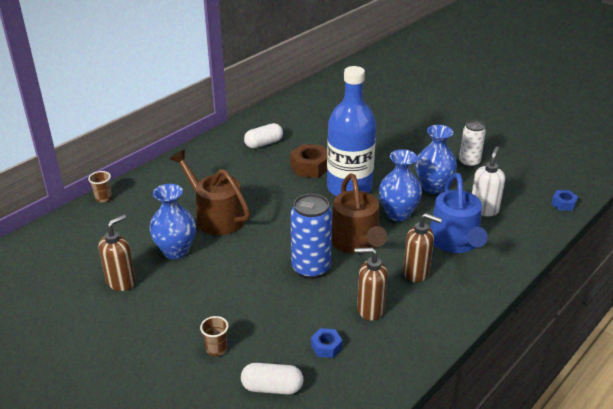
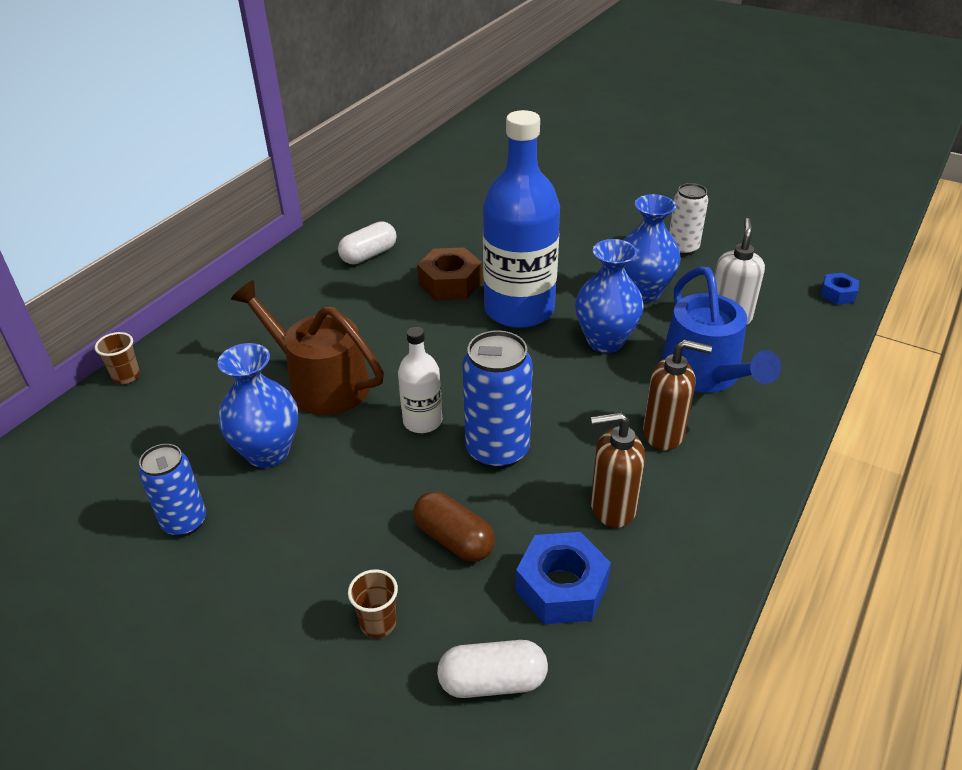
camera: 10 degrees left, 5 degrees up
brown soap dispenser [99,214,136,291] -> blue can [139,444,206,537]
blue nut [311,328,342,358] -> blue nut [516,532,611,624], size x1.76
brown watering can [332,174,387,254] -> none
none -> white bottle [398,327,442,433]
none -> brown capsule [413,491,495,562]

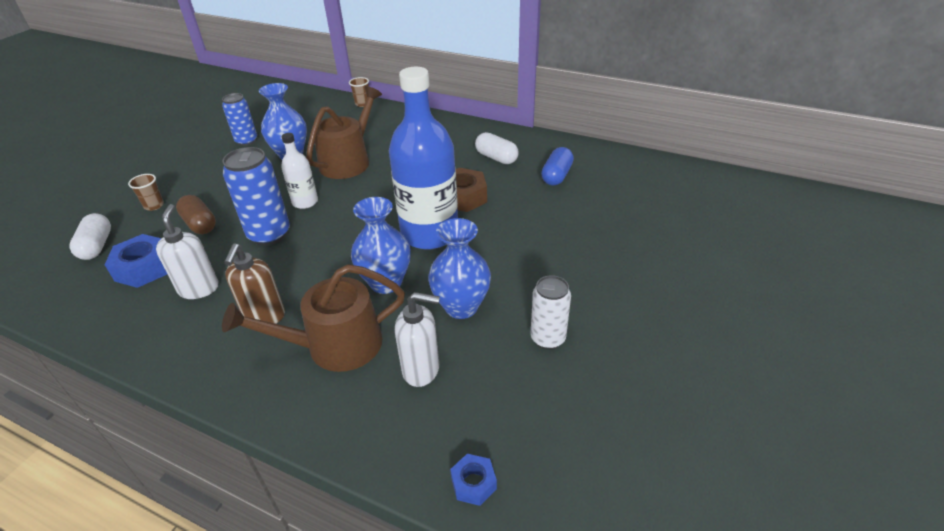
camera: 85 degrees right, 0 degrees up
brown capsule [413,491,495,562] -> brown capsule turned 75 degrees counterclockwise [176,195,216,234]
brown soap dispenser [591,412,645,528] -> white soap dispenser [156,204,218,299]
blue watering can [661,266,781,393] -> brown watering can [222,264,405,372]
none -> blue capsule [541,147,574,185]

